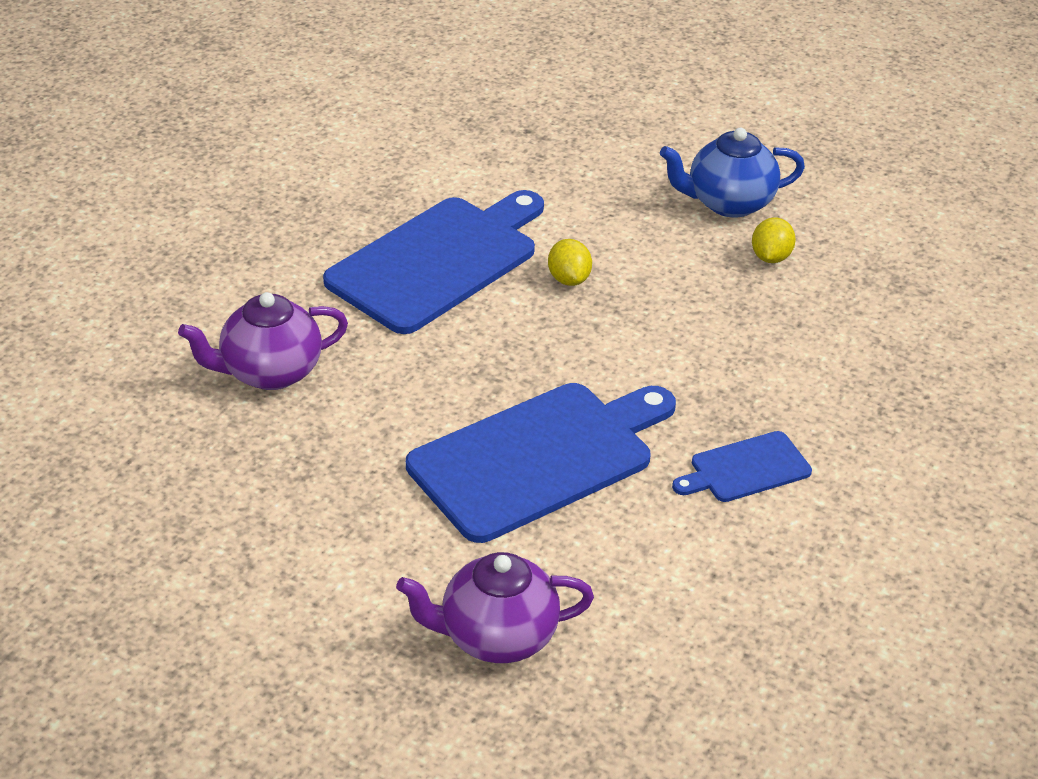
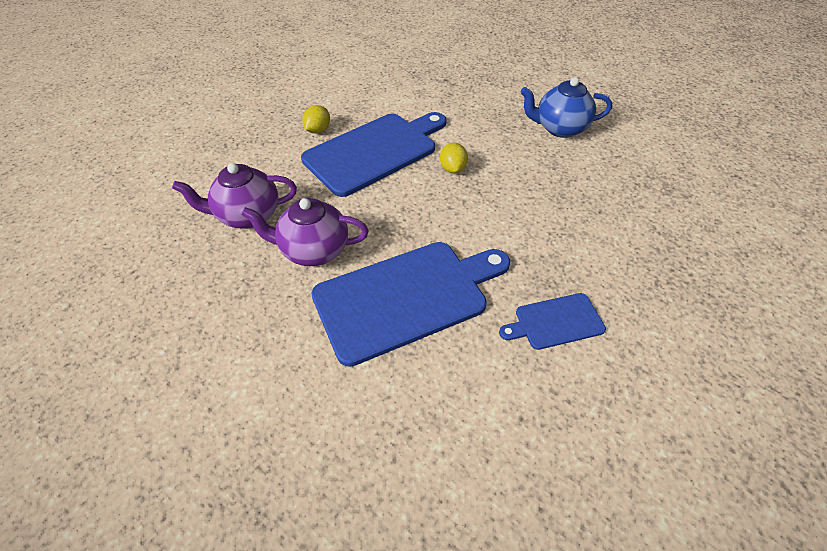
camera: 10 degrees right, 10 degrees up
purple teapot [396,552,594,663] -> purple teapot moved to [241,198,369,266]
yellow lemon [752,217,796,263] -> yellow lemon moved to [302,105,330,134]

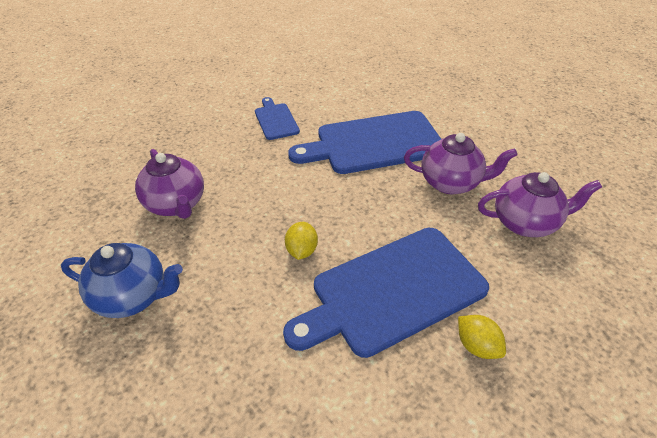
camera: 170 degrees left, 5 degrees down
yellow lemon [302,105,330,134] -> yellow lemon turned 75 degrees counterclockwise [458,315,506,359]
blue cutting board [499,293,606,350] -> blue cutting board turned 105 degrees counterclockwise [255,97,300,140]
none -> purple teapot [135,149,204,219]

